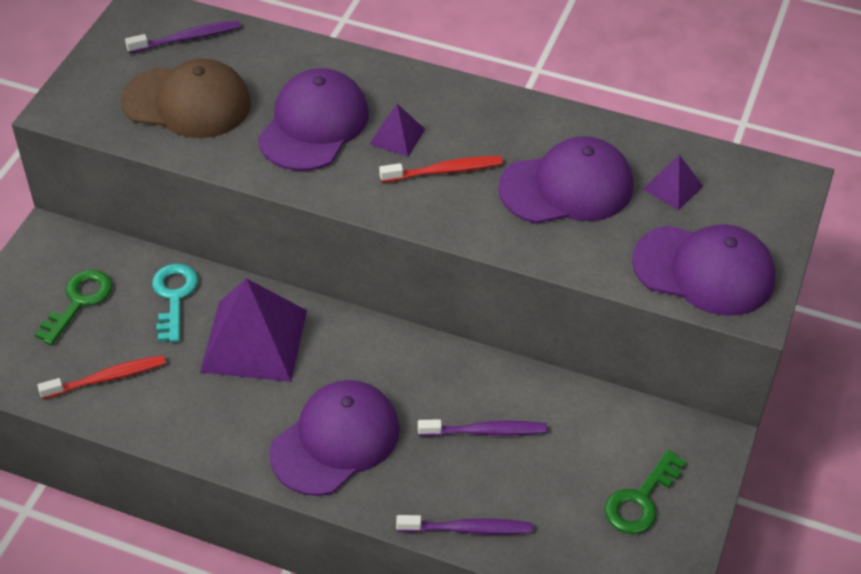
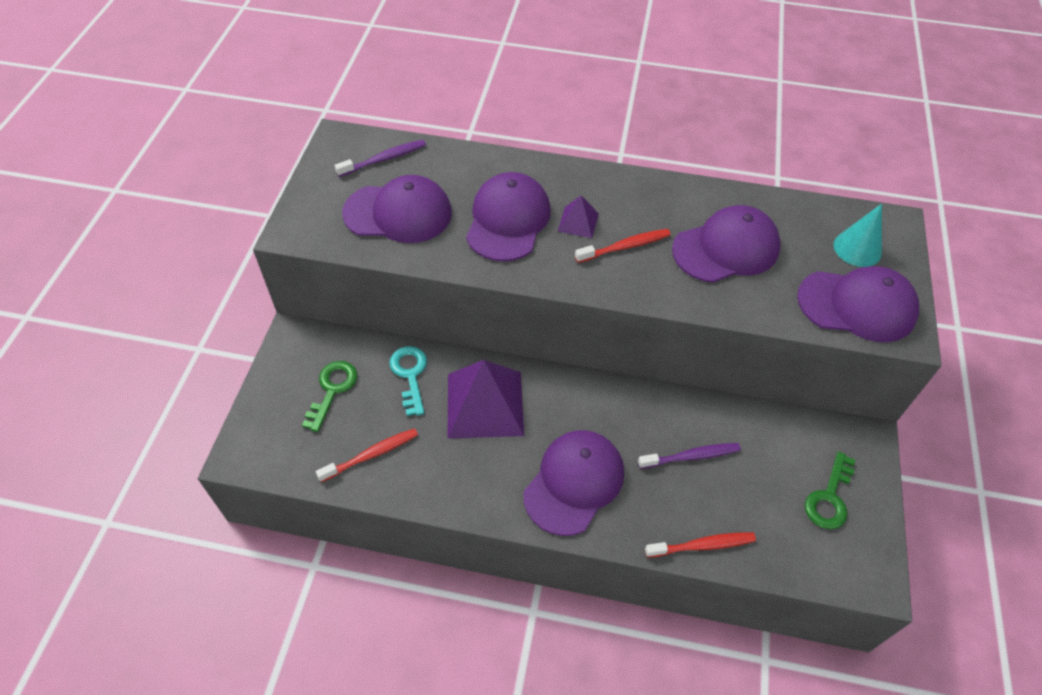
camera: 10 degrees left, 5 degrees up
brown cap [121,59,251,138] -> purple cap [342,175,452,243]
purple toothbrush [396,515,533,535] -> red toothbrush [645,532,756,558]
purple pyramid [643,155,703,210] -> none
none -> turquoise cone [833,204,882,267]

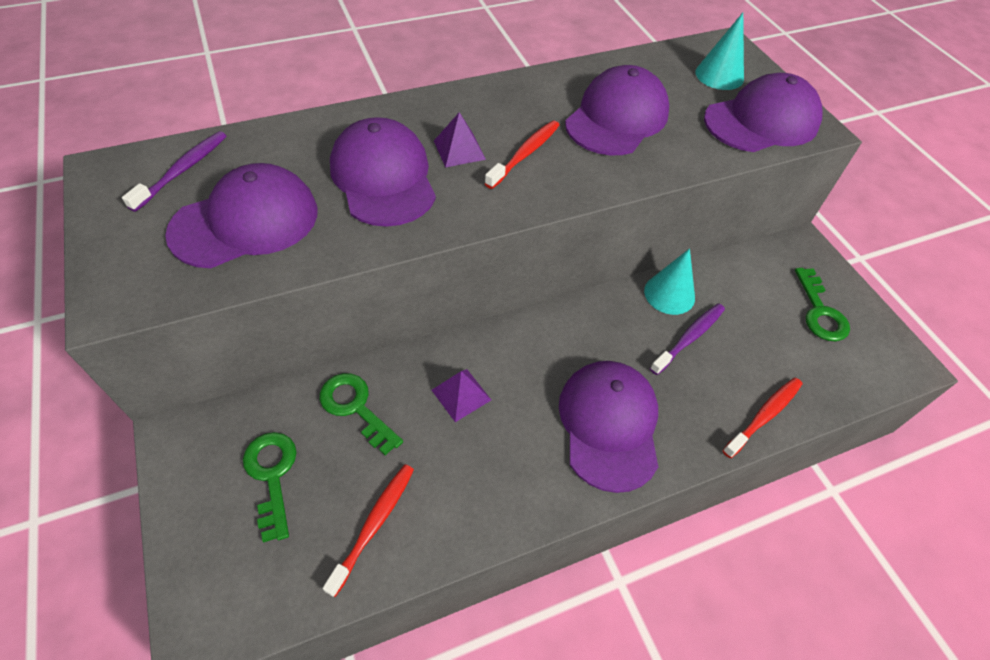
camera: 35 degrees left, 0 degrees up
turquoise key [389,346,427,416] -> green key [320,373,403,455]
purple pyramid [448,360,524,439] -> purple pyramid [432,369,491,422], size x0.47
none -> turquoise cone [644,248,695,315]

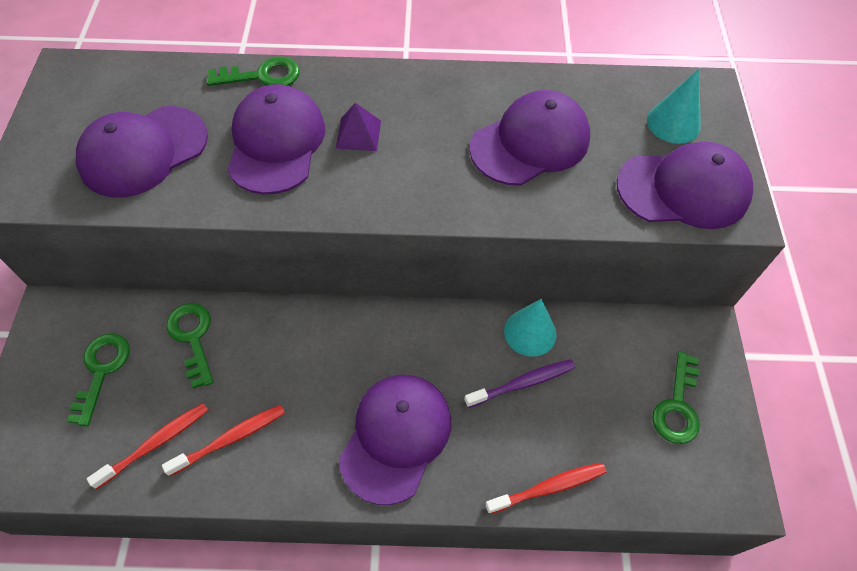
camera: 25 degrees right, 5 degrees up
purple toothbrush [122,131,226,212] -> none
purple cap [165,163,317,268] -> purple cap turned 150 degrees clockwise [76,106,208,198]
purple pyramid [432,369,491,422] -> none
red toothbrush [484,120,560,189] -> red toothbrush moved to [162,405,285,476]
none -> green key [206,56,300,86]

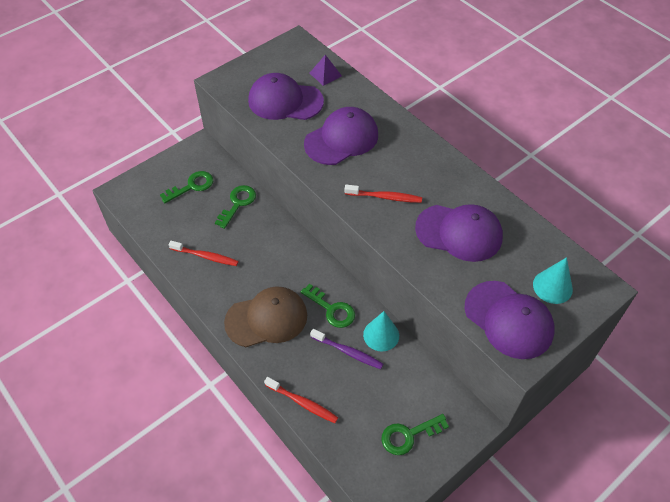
camera: 50 degrees right, 5 degrees down
red toothbrush [87,403,208,489] -> red toothbrush moved to [344,185,422,203]
green key [206,56,300,86] -> green key moved to [301,284,355,328]
purple pyramid [336,103,381,151] -> purple pyramid moved to [309,55,342,86]
purple cap [339,375,451,505] -> brown cap [224,286,307,347]

